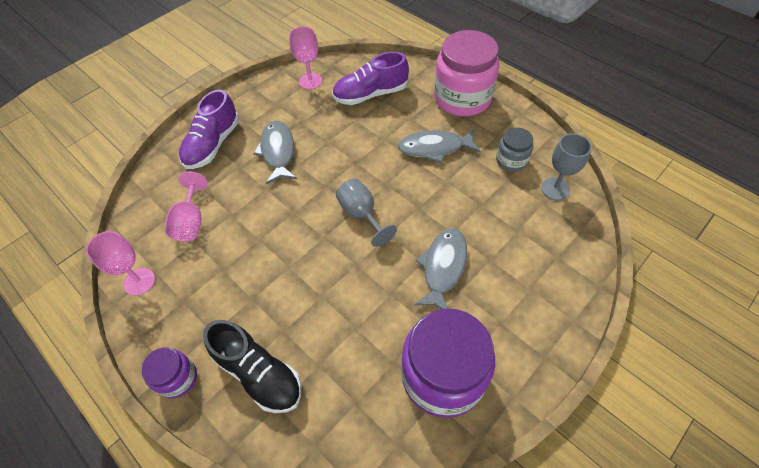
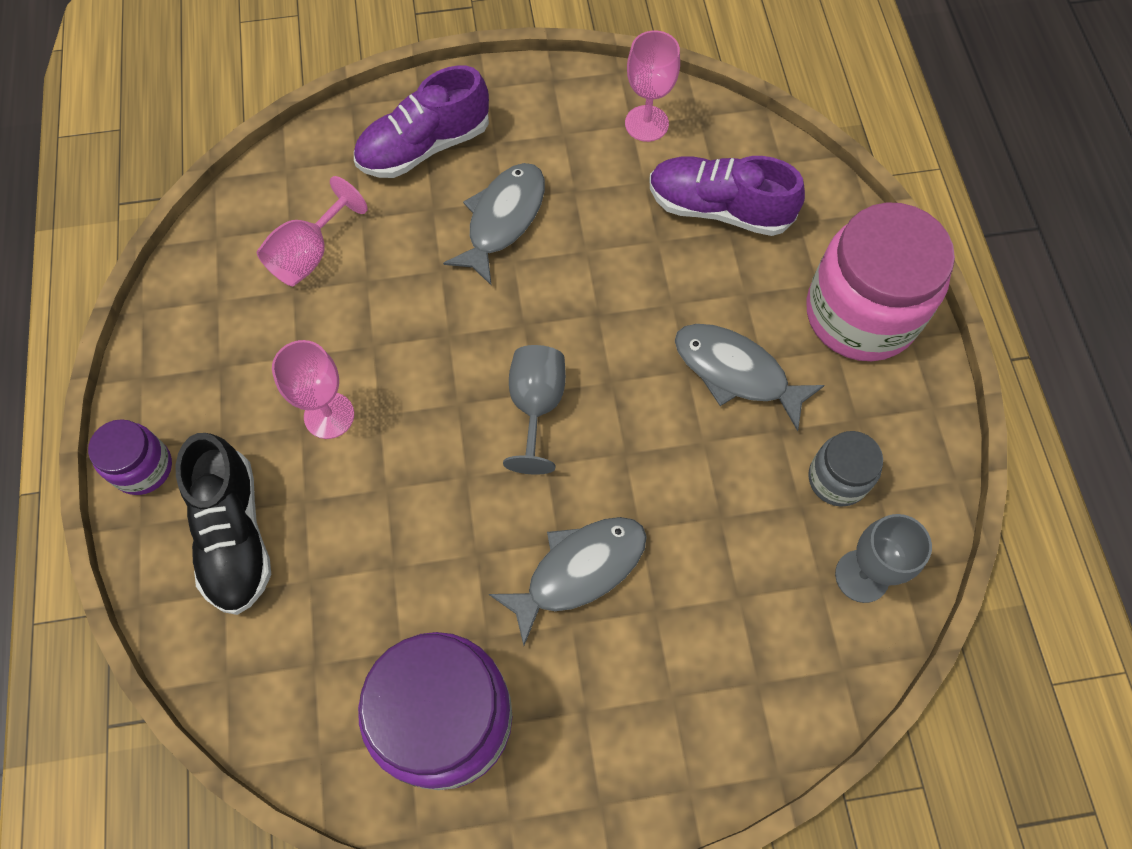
camera: 35 degrees right, 10 degrees up
pink goblet [86,231,155,296] -> pink goblet moved to [272,340,354,439]

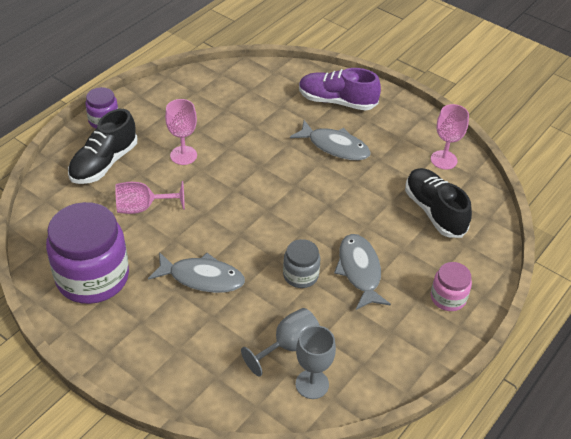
camera: 45 degrees right, 20 degrees down
pink goblet [257,176,368,286] -> pink goblet moved to [115,181,185,214]
grey fish [443,163,545,286] -> grey fish turned 45 degrees clockwise [290,120,371,160]
grey goblet [503,345,566,475] -> grey goblet moved to [241,308,320,376]
purple shoe [649,156,805,236] -> black shoe [405,168,472,238]
pink jar [806,202,955,361] -> pink jar [431,262,472,311], size x0.50
grey jar [808,431,883,507] -> grey jar moved to [283,239,320,288]

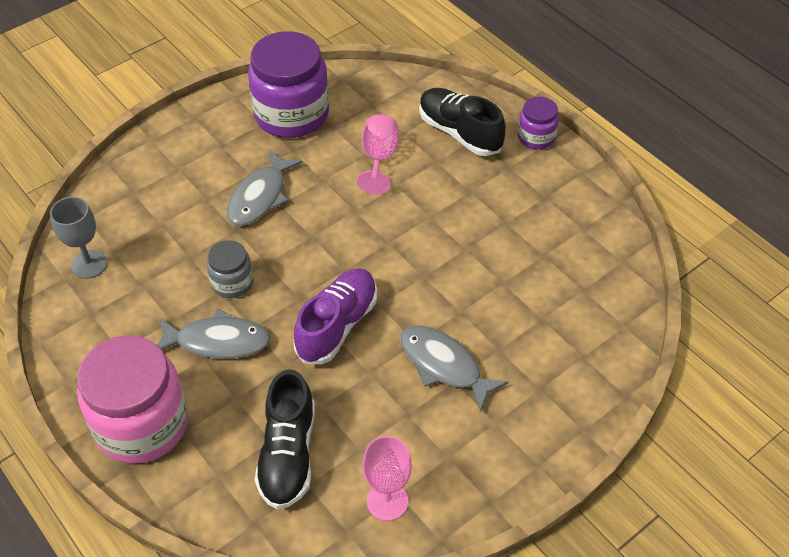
camera: 105 degrees right, 5 degrees up
pink goblet [165,99,197,165] -> none
grey goblet [241,308,320,376] -> none
grey fish [290,120,371,160] -> grey fish turned 90 degrees clockwise [400,326,509,412]
purple shoe [299,68,381,111] -> purple shoe moved to [294,268,377,364]
black shoe [405,168,472,238] -> black shoe turned 105 degrees clockwise [255,370,315,510]
pink jar [431,262,472,311] -> pink jar [77,335,188,463], size x2.01

